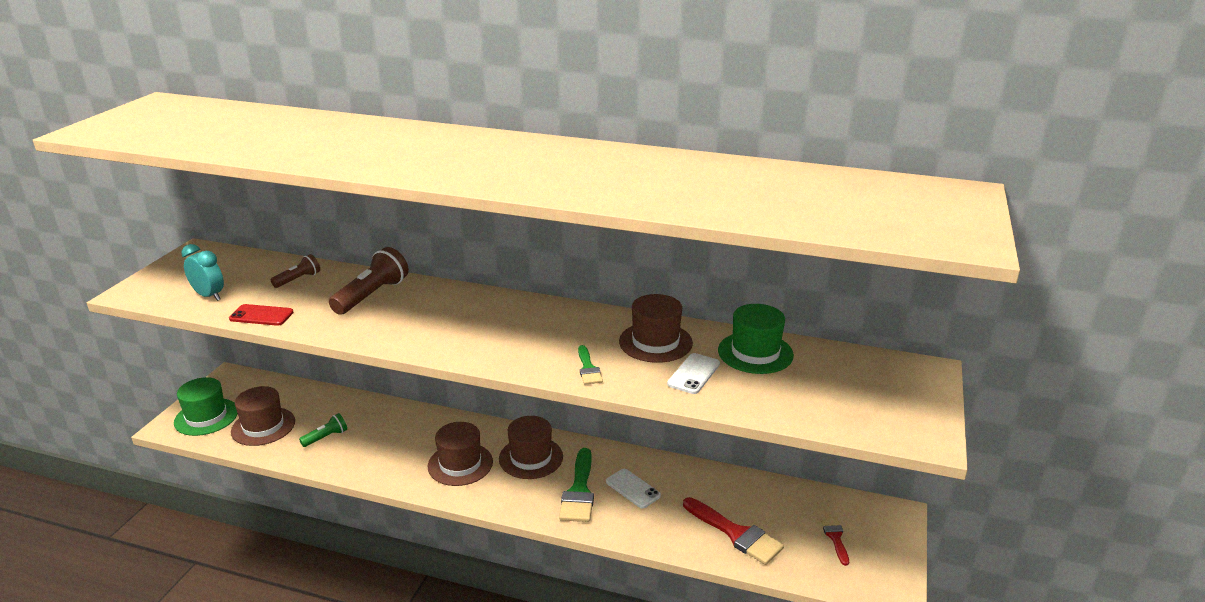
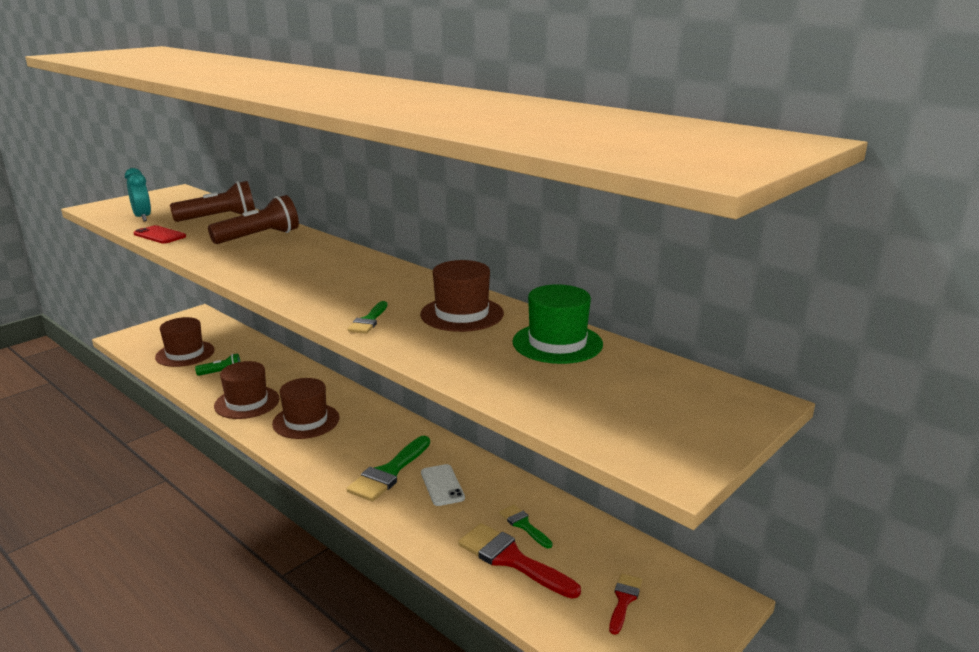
camera: 25 degrees right, 5 degrees down
green hat [174,377,238,436] -> none
brown flashlight [271,254,320,288] -> brown flashlight [170,181,255,222], size x1.78
brown hat [499,416,563,479] -> brown hat moved to [214,361,280,419]
white phone [667,353,720,394] -> none
red brush [683,497,784,565] -> red brush turned 150 degrees clockwise [458,523,581,599]
none -> green brush [499,505,553,548]

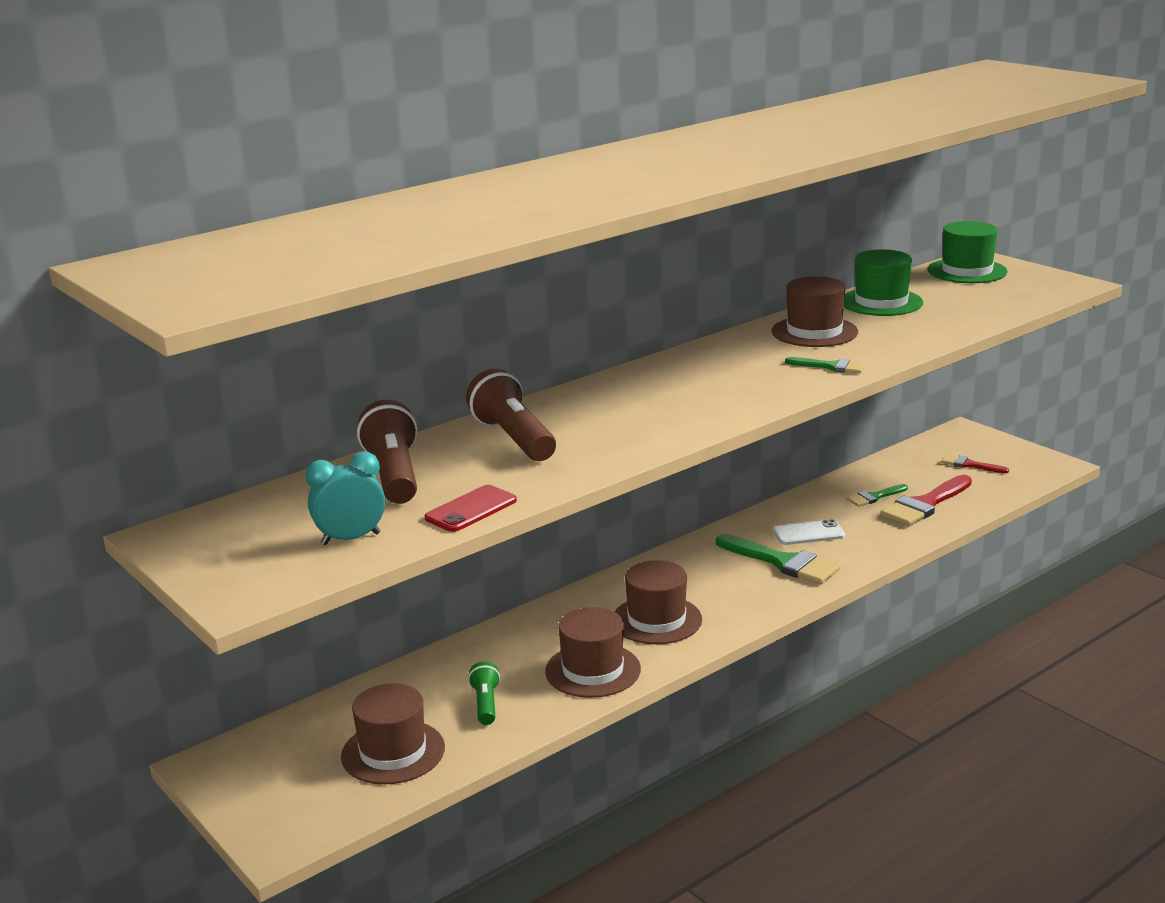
camera: 80 degrees left, 0 degrees up
none -> green hat [928,221,1008,283]

